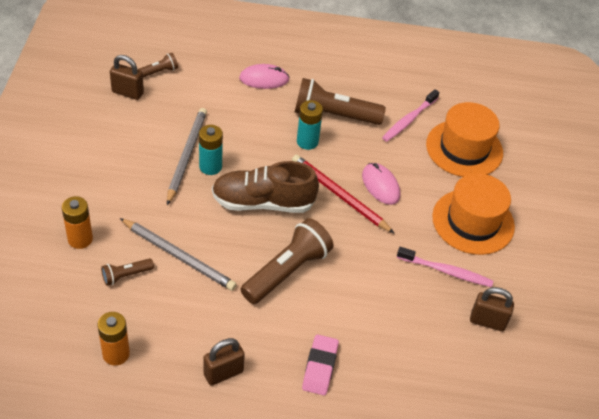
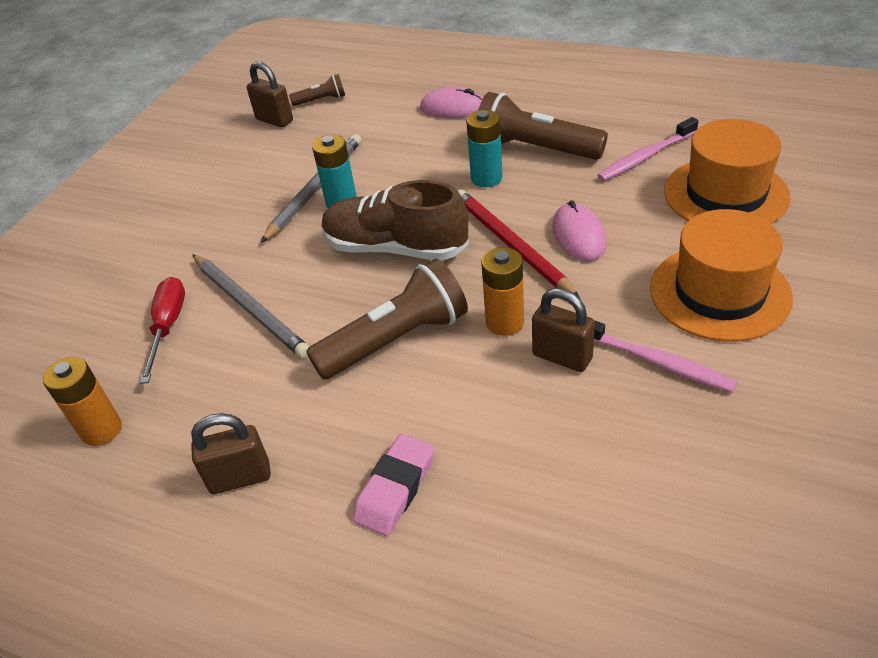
camera: 25 degrees right, 5 degrees down
orange battery [62,196,93,249] -> orange battery moved to [481,247,524,336]
brown flashlight [101,258,154,286] -> red screwdriver [140,277,185,384]
brown padlock [470,287,514,331] -> brown padlock moved to [532,288,595,372]

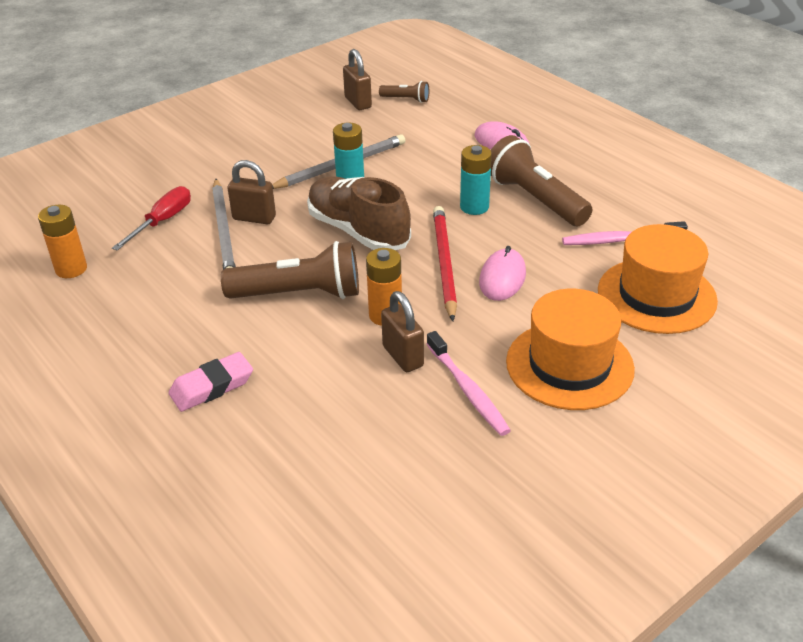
camera: 25 degrees right, 5 degrees down
brown padlock [191,413,271,494] -> brown padlock moved to [228,160,276,224]

